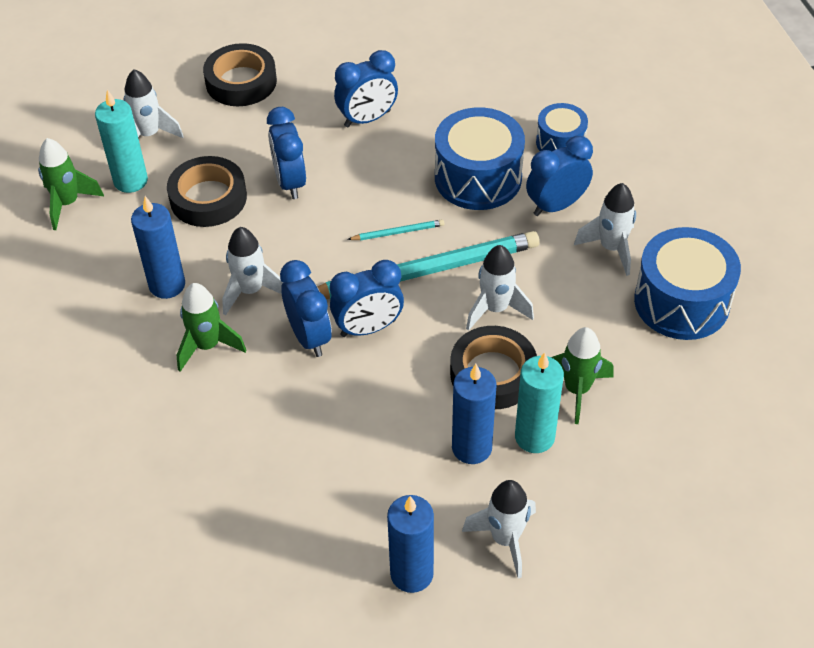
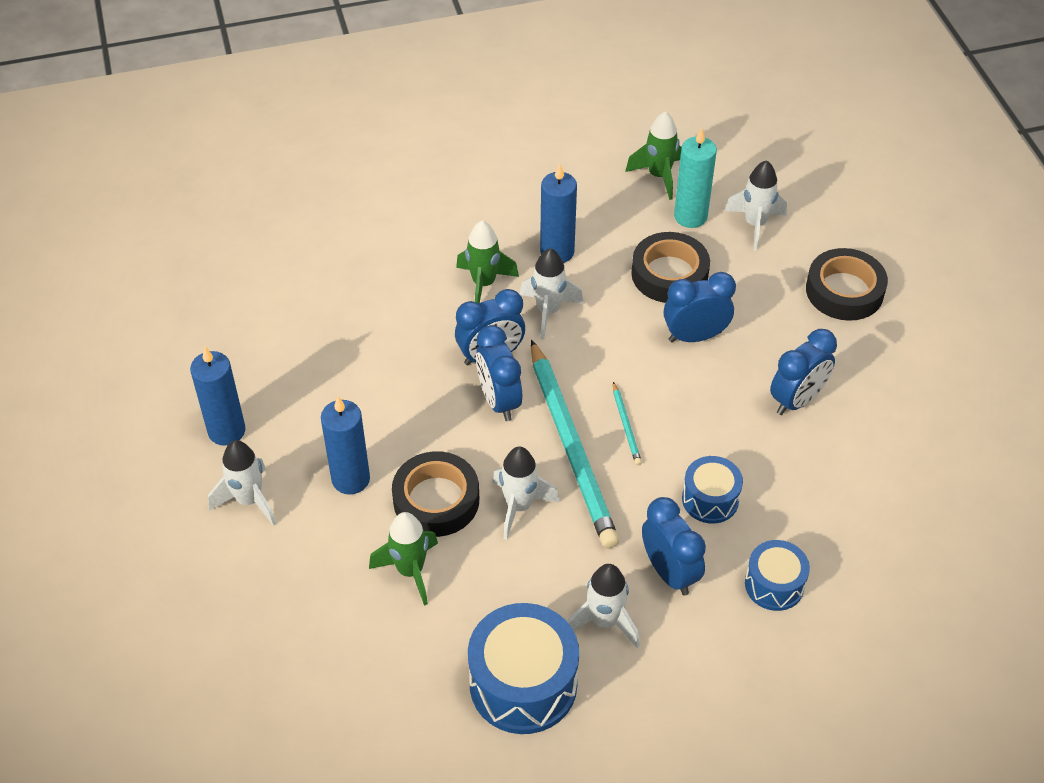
camera: 90 degrees right, 0 degrees up
blue clock [334,50,398,128] -> blue clock turned 105 degrees counterclockwise [770,329,837,415]
blue drum [435,107,525,210] -> blue drum [682,456,743,524], size x0.57
turquoise candle [515,352,564,453] -> none

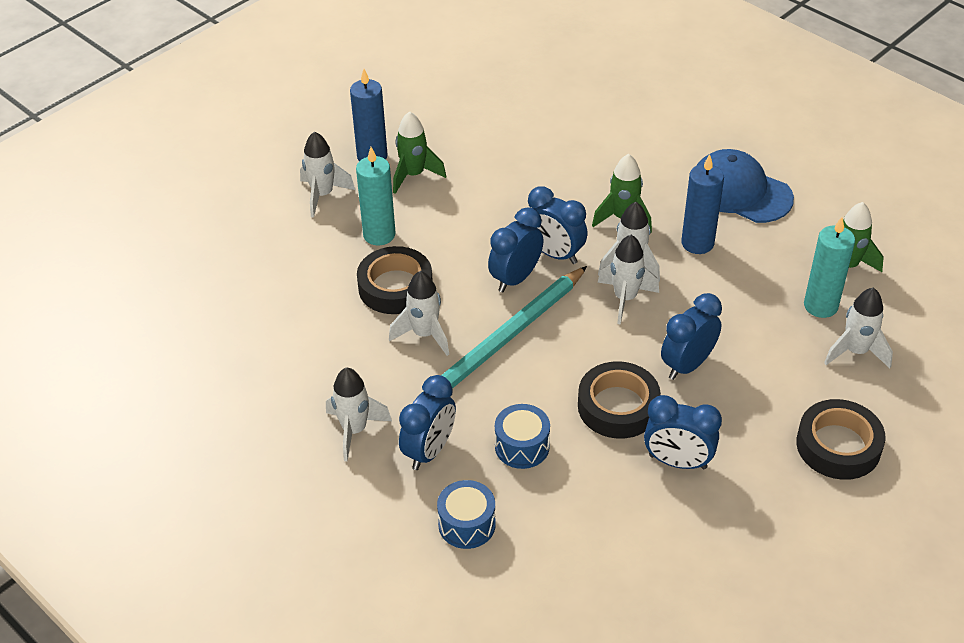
camera: 60 degrees right, 5 degrees down
blue candle [321,396,370,494] -> turquoise candle [356,147,396,245]
green rocket [369,512,438,606] -> green rocket moved to [393,111,446,194]
blue drum [468,603,579,734] -> none
turquoise pencil [613,382,642,465] -> none
black tape [631,232,710,303] -> black tape moved to [578,361,661,439]
blue clock [664,272,736,343] -> blue clock turned 90 degrees counterclockwise [661,293,722,380]
none -> white rocket [597,235,659,325]
none -> blue cap [696,149,794,223]

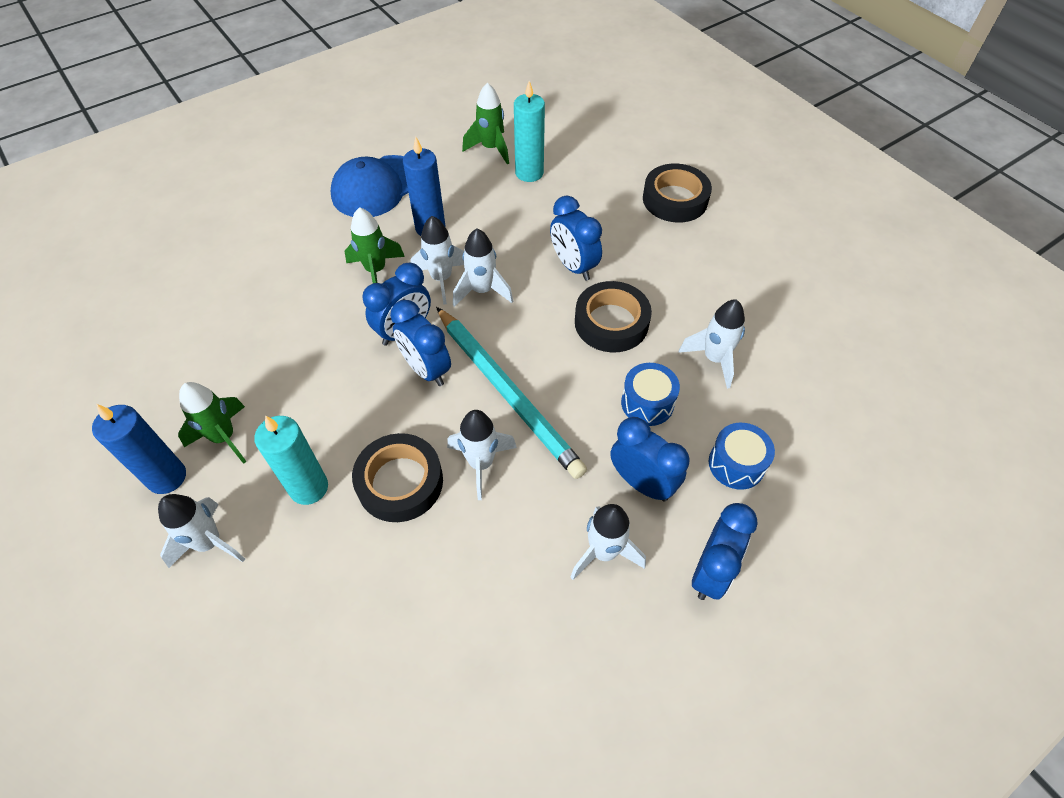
camera: 80 degrees left, 10 degrees up
blue clock [644,395,722,469] -> blue clock moved to [692,503,758,600]
white rocket [824,288,893,368] -> white rocket moved to [678,299,745,389]

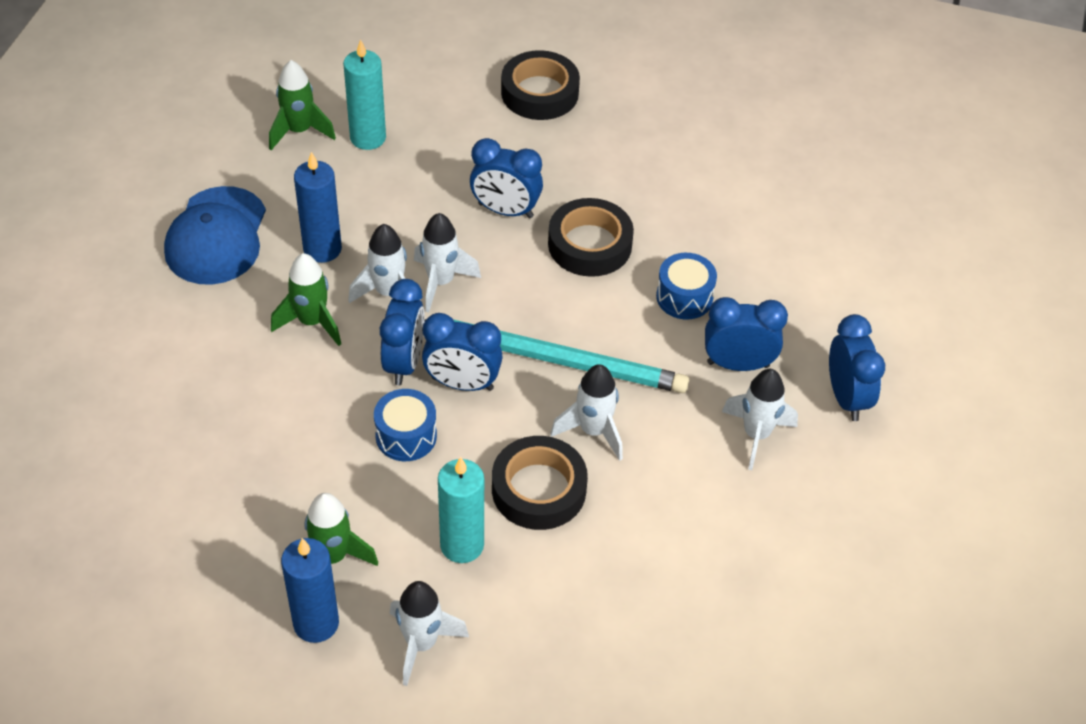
camera: 40 degrees left, 5 degrees down
white rocket [678,299,745,389] -> none
blue drum [709,423,775,490] -> blue drum moved to [374,389,437,461]

